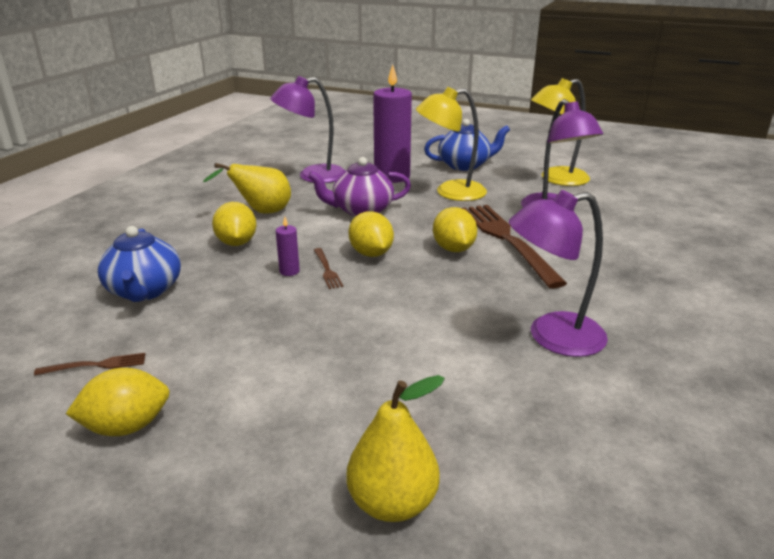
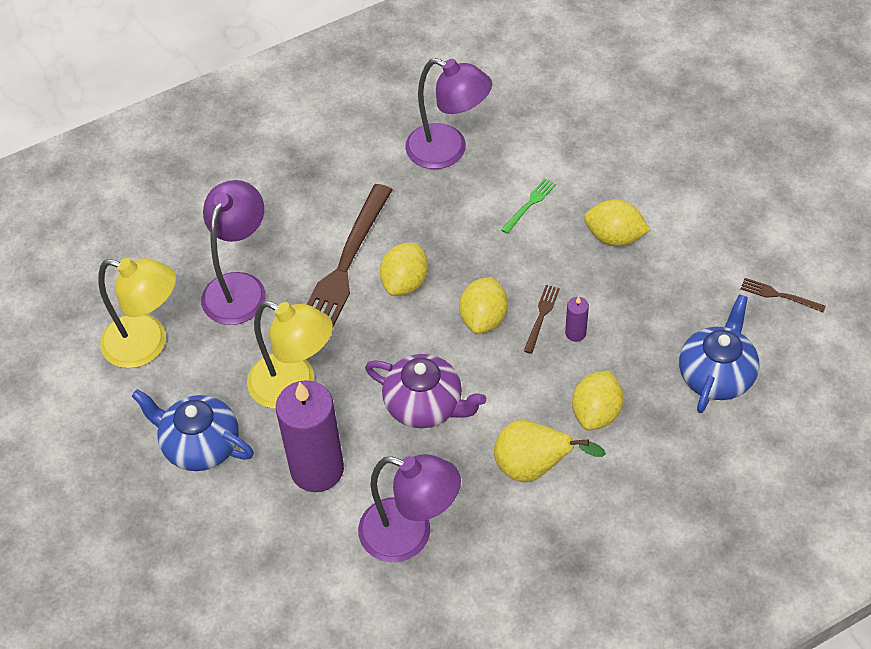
camera: 140 degrees left, 25 degrees up
yellow lemon [66,368,170,436] -> yellow lemon moved to [584,199,650,246]
yellow pear [346,375,445,522] -> none
none -> green fork [501,178,556,234]

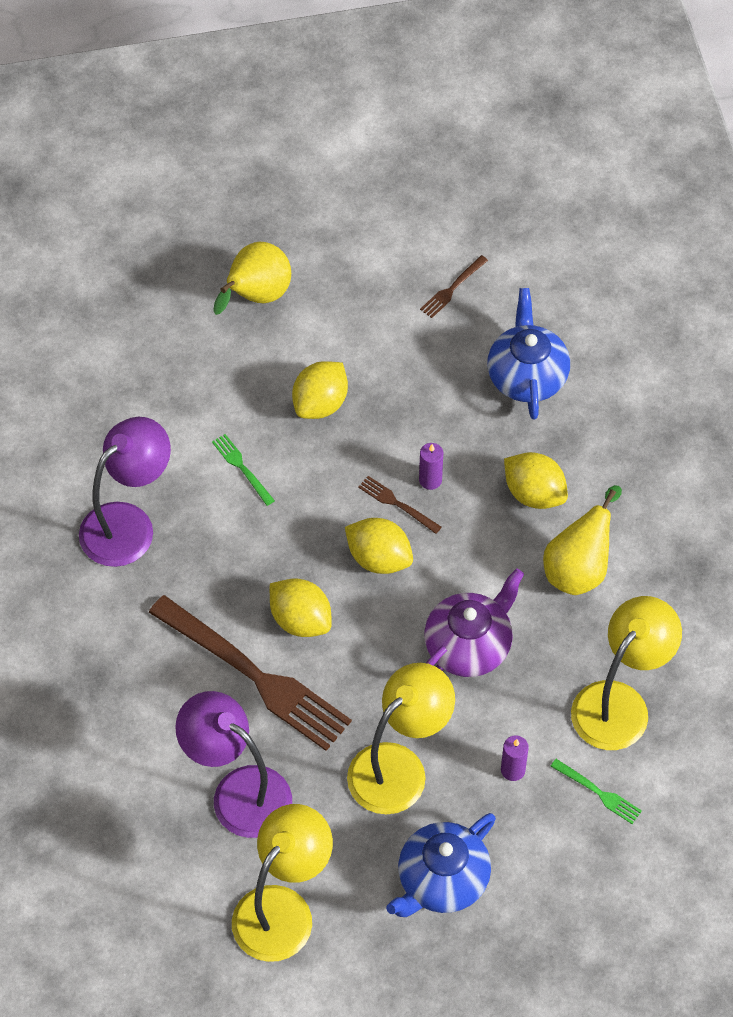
camera: 75 degrees left, 5 degrees up
purple candle [276,380,344,492] -> purple candle [501,735,529,781], size x0.41
purple lamp [358,454,461,562] -> yellow lamp [571,596,682,750]
blue teapot [679,294,760,413] -> blue teapot turned 45 degrees clockwise [487,288,570,419]
none -> yellow pear [213,242,291,315]
none -> green fork [550,759,642,824]

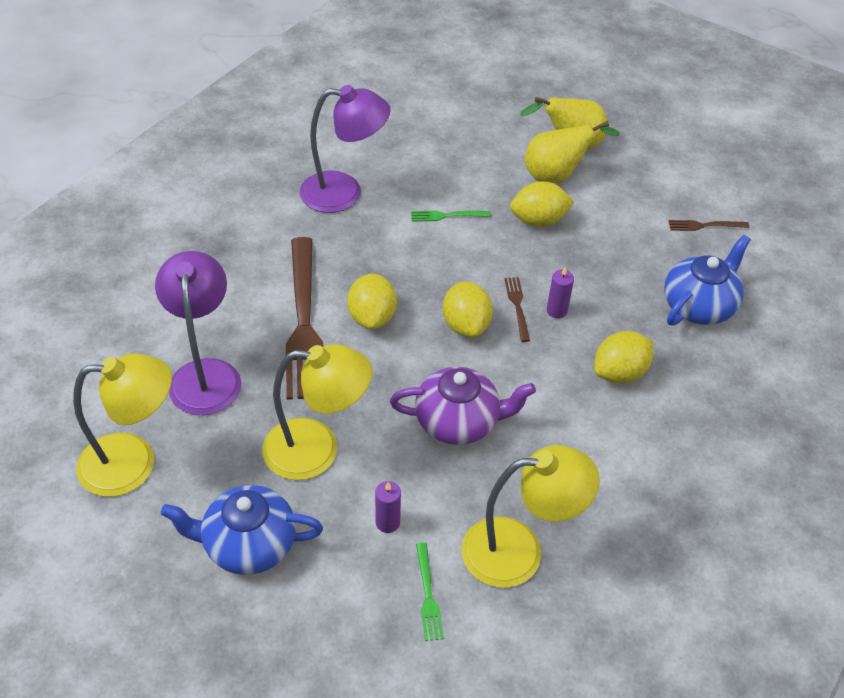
camera: 45 degrees right, 10 degrees down
green fork [212,434,275,506] -> green fork turned 105 degrees counterclockwise [411,211,491,222]
yellow lemon [504,452,568,509] -> yellow lemon turned 60 degrees clockwise [594,331,653,384]
yellow pear [543,485,622,595] -> yellow pear moved to [525,121,620,183]

